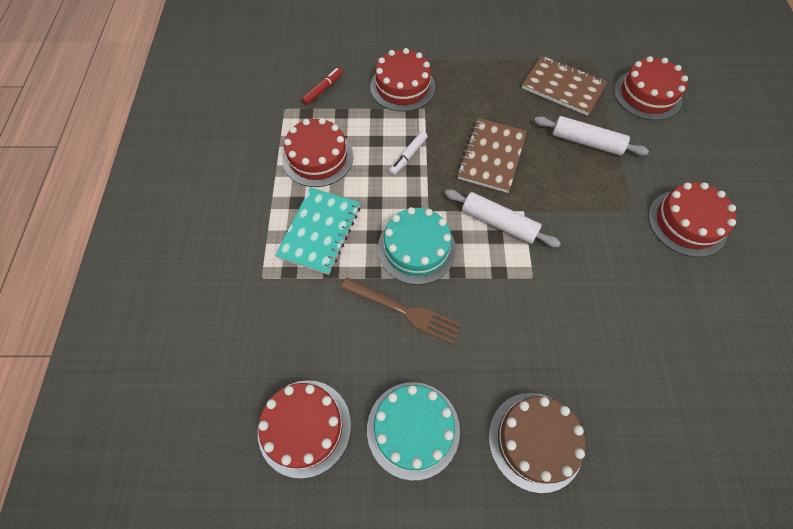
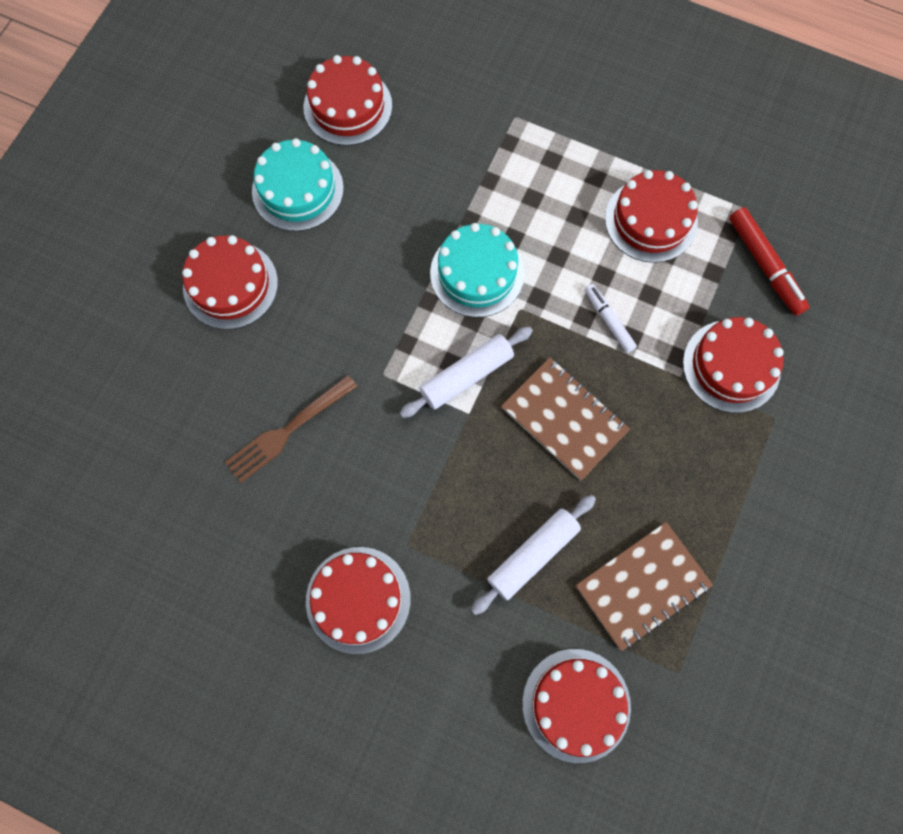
camera: 115 degrees right, 10 degrees up
turquoise notebook [275,187,361,275] -> none
red marker [302,68,343,105] -> red marker [729,207,809,316], size x1.57
brown fork [341,278,462,345] -> brown fork moved to [225,375,358,483]
brown cake [489,393,586,493] -> red cake [182,235,278,329]

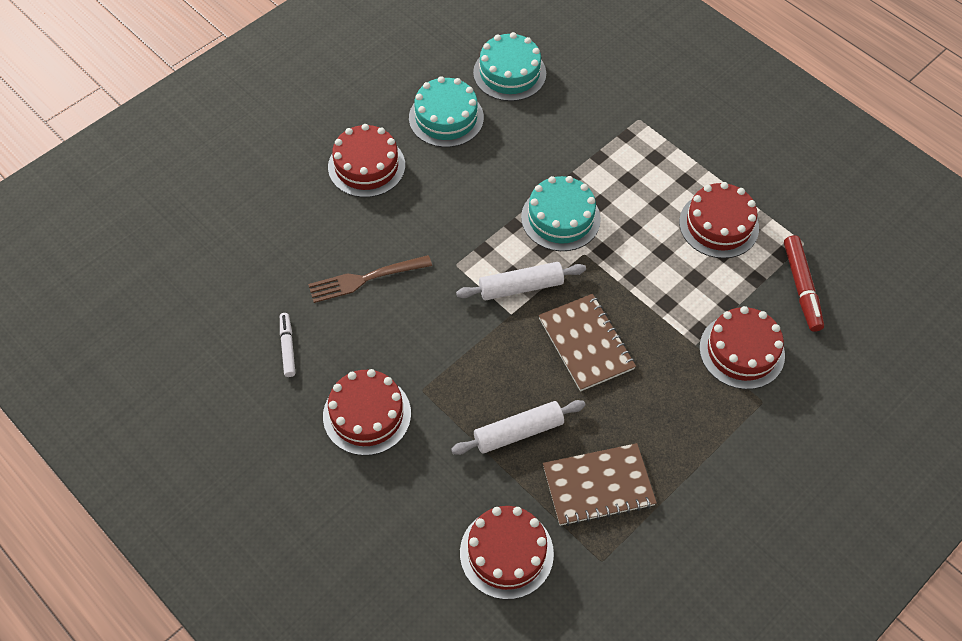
camera: 20 degrees right, 15 degrees down
red cake [304,55,392,146] -> turquoise cake [473,32,546,101]
white marker [585,284,637,353] -> white marker moved to [280,313,295,377]

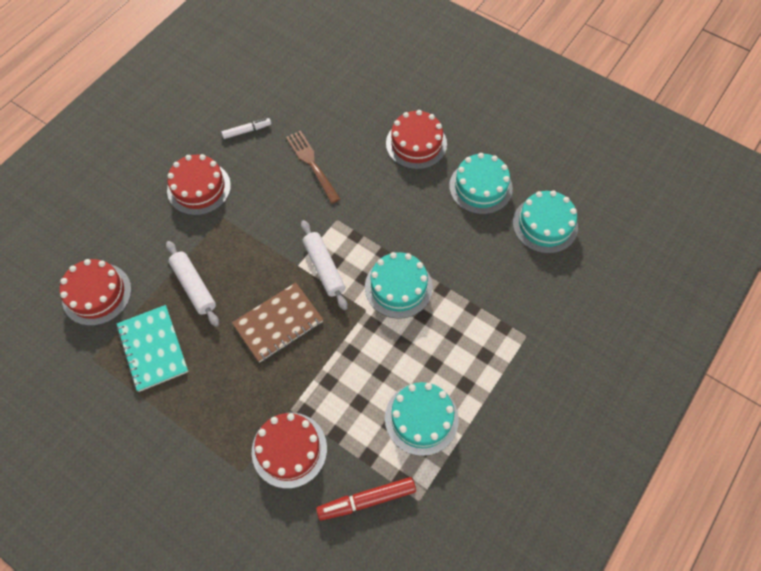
camera: 80 degrees right, 5 degrees up
brown notebook [543,443,657,526] -> turquoise notebook [116,305,189,392]
red cake [679,182,759,258] -> turquoise cake [385,382,459,456]

